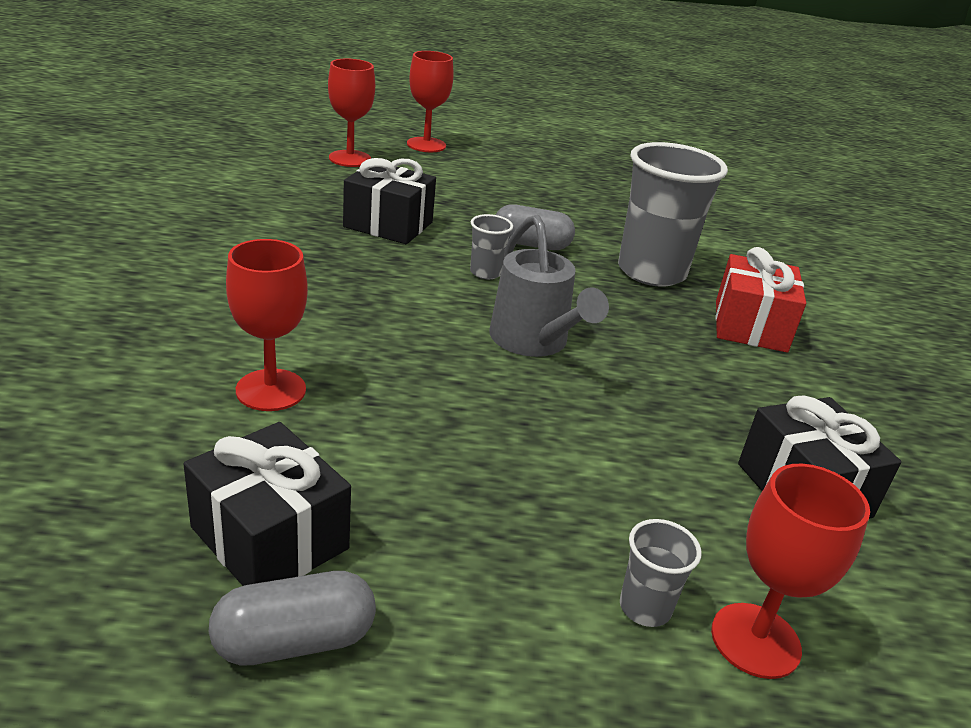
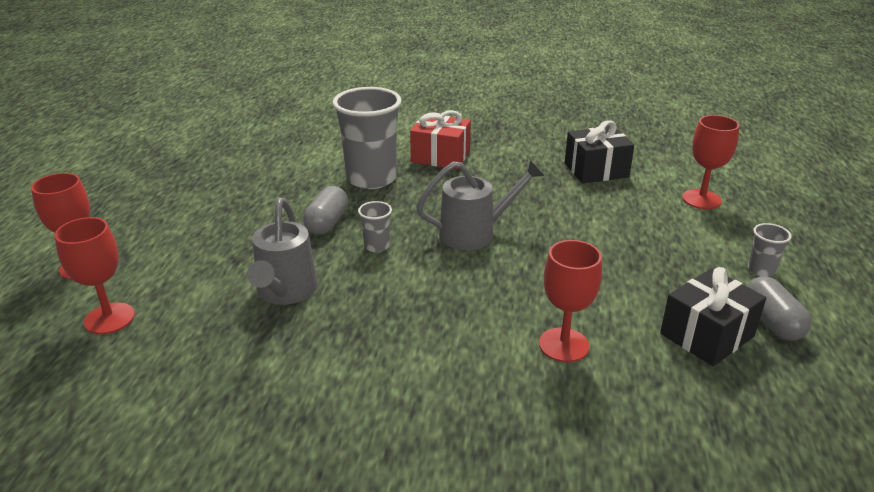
camera: 80 degrees left, 0 degrees up
black gift [343,158,436,244] -> grey watering can [247,198,318,305]
grey cup [620,519,702,627] -> grey cup moved to [748,223,792,277]

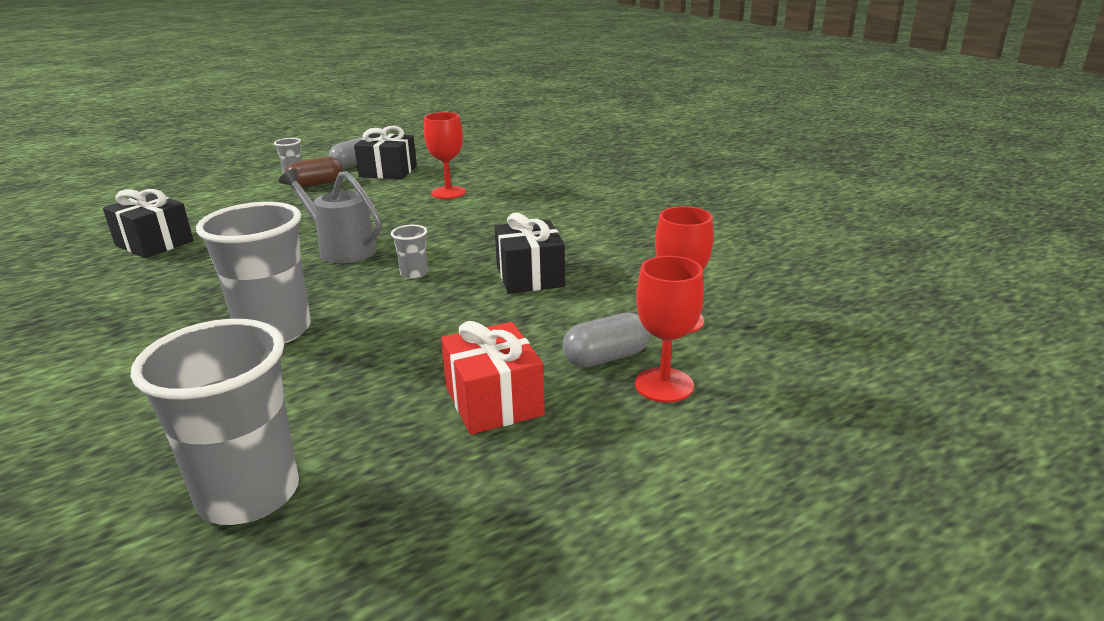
camera: 130 degrees left, 5 degrees down
grey watering can [247,198,318,305] -> black gift [495,213,565,294]
grey capsule [303,186,348,235] -> grey capsule moved to [563,312,650,367]
red gift [410,110,471,169] -> red gift moved to [441,321,545,435]
red goblet [682,115,739,209] -> none
none -> grey cup [131,319,299,525]
none -> brown capsule [286,156,343,188]

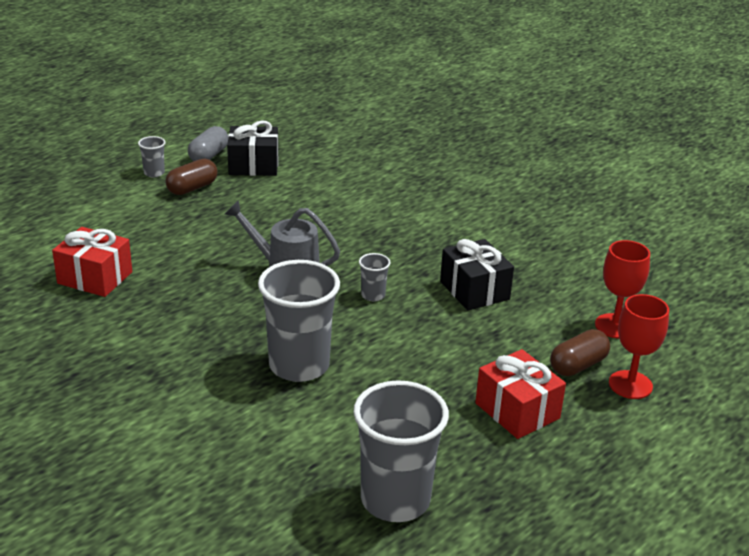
camera: 15 degrees left, 5 degrees up
black gift [103,189,194,258] -> red gift [52,227,132,297]
red goblet [424,112,466,199] -> none
grey capsule [563,312,650,367] -> brown capsule [550,329,610,376]

